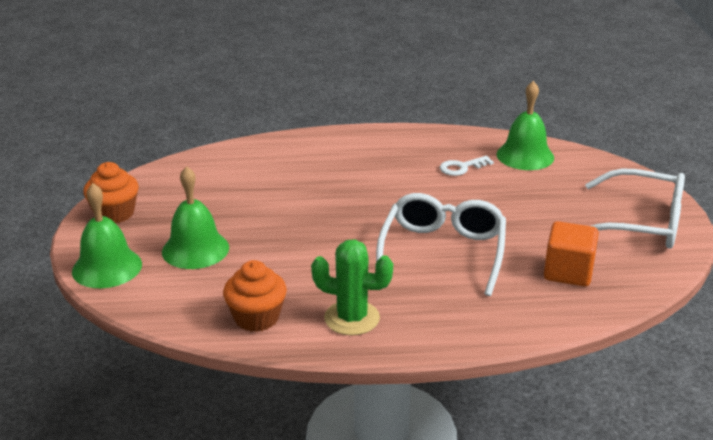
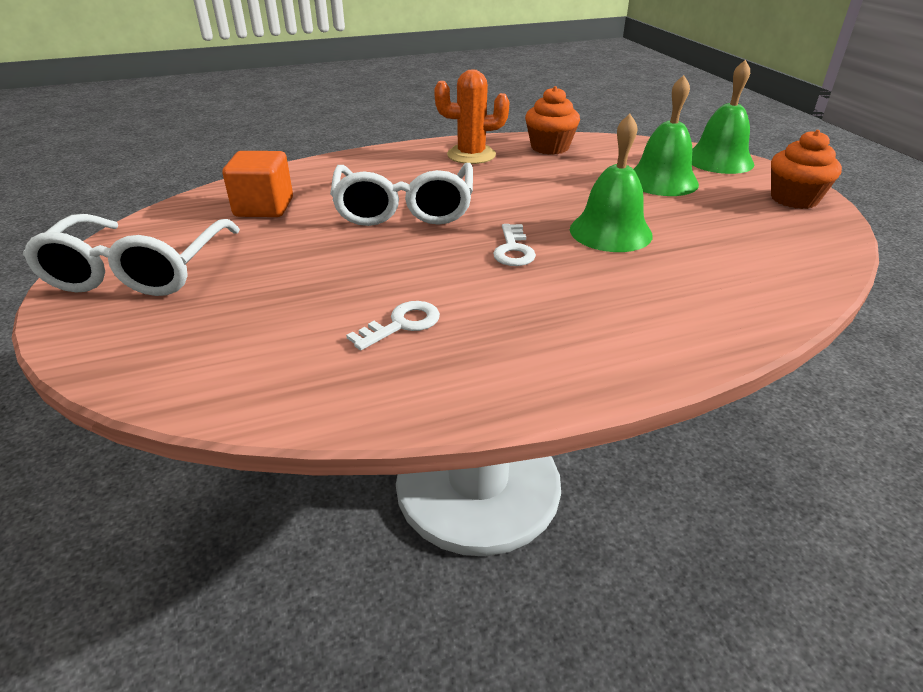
camera: 165 degrees right, 5 degrees up
green cactus [311,240,393,335] -> orange cactus [434,69,509,164]
green bell [496,81,554,170] -> green bell moved to [570,114,653,252]
white glasses [585,169,685,249] -> white glasses turned 90 degrees counterclockwise [23,214,240,296]
none -> white key [493,224,536,266]

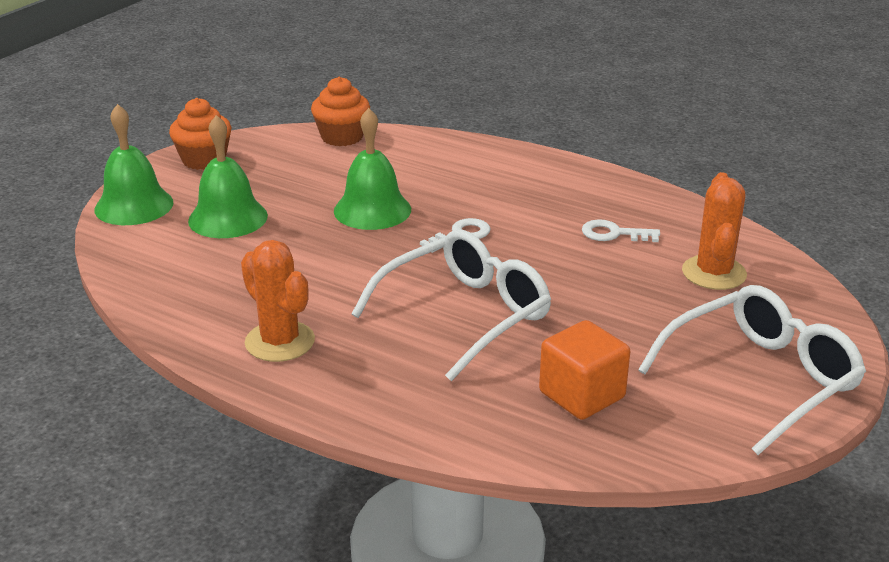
camera: 130 degrees left, 5 degrees down
orange cupcake [525,86,580,155] -> orange cupcake moved to [311,77,370,146]
none -> orange cactus [682,172,747,290]

